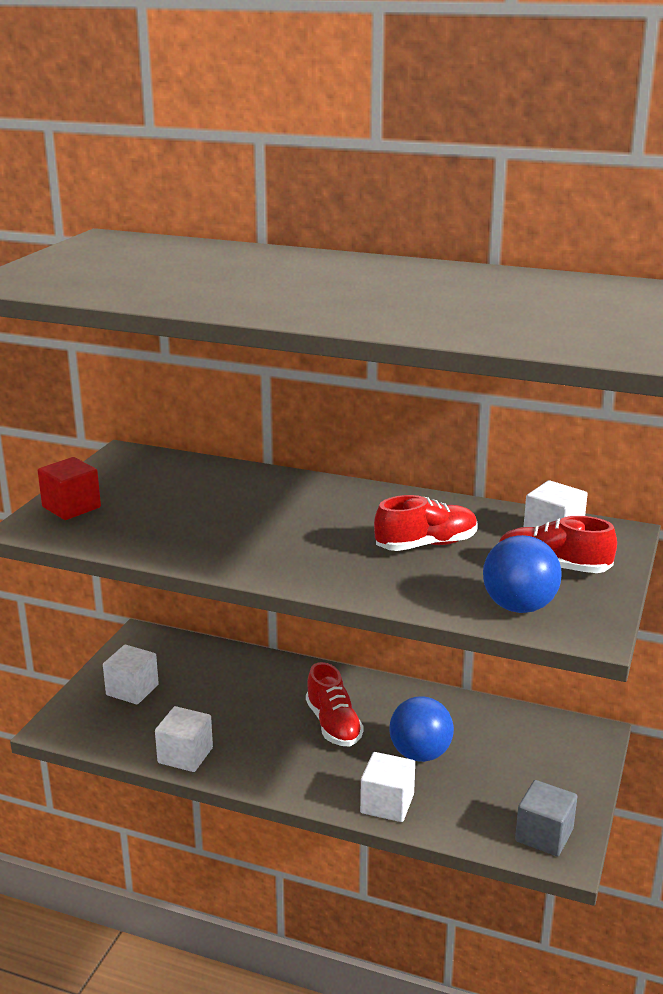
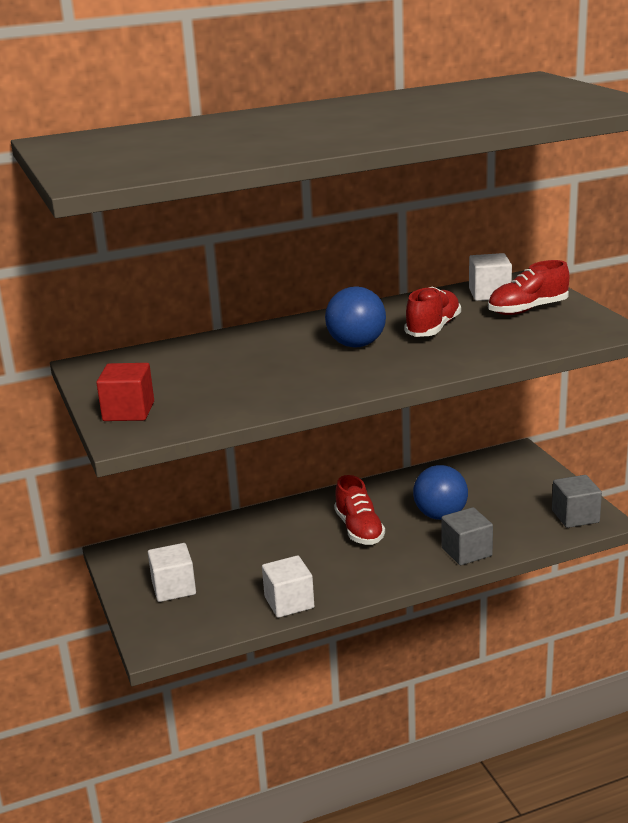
camera: 40 degrees left, 0 degrees up
red shoe [306,662,364,746] -> red shoe turned 45 degrees clockwise [334,475,385,545]
white cube [360,752,415,822] -> grey cube [441,507,493,565]
blue ball [483,535,562,613] -> blue ball moved to [325,286,386,347]

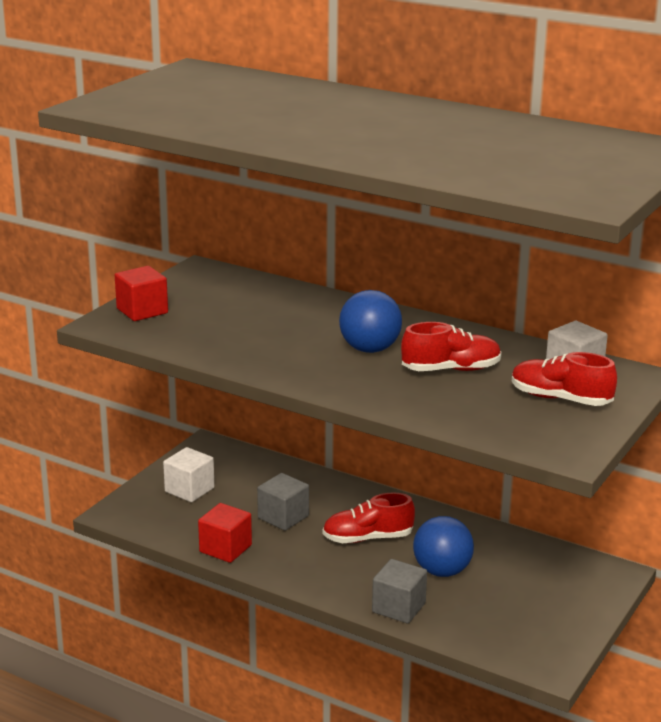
camera: 50 degrees right, 0 degrees up
white cube [262,555,314,618] -> red cube [198,503,252,563]
red shoe [334,475,385,545] -> red shoe turned 45 degrees clockwise [323,493,415,543]
grey cube [552,475,602,528] -> grey cube moved to [257,473,309,531]

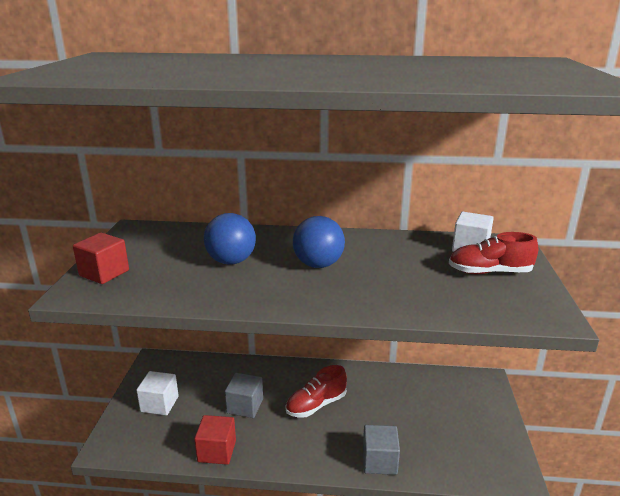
camera: 25 degrees left, 0 degrees up
red shoe [401,322,501,371] -> none
blue ball [413,516,474,577] -> blue ball moved to [204,213,256,265]

